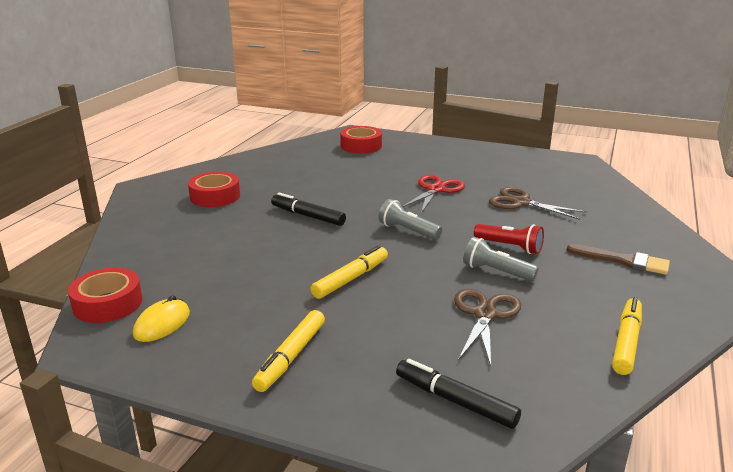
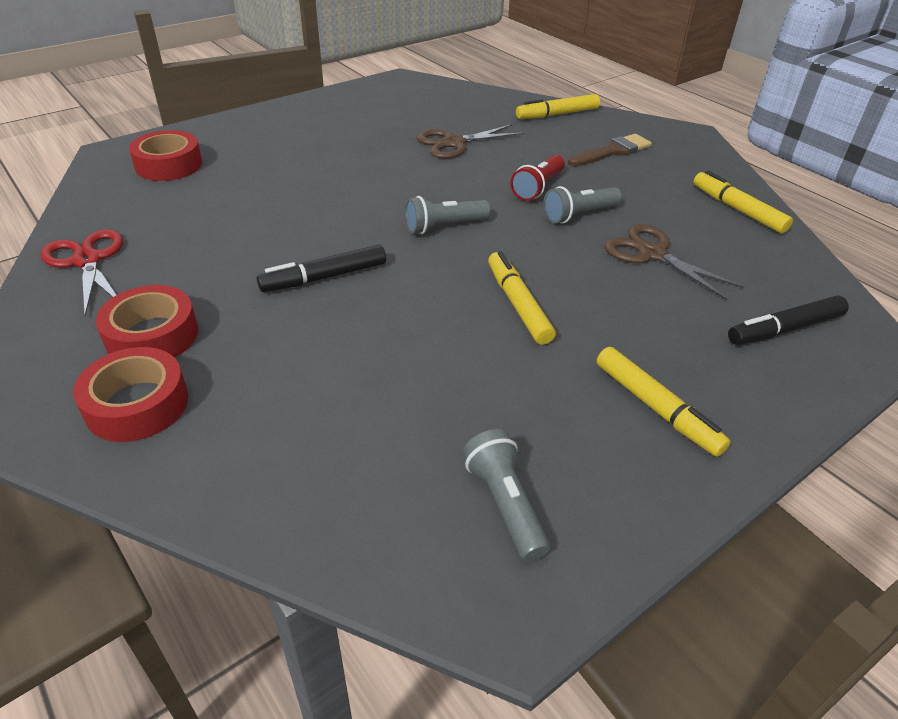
camera: 60 degrees left, 15 degrees up
red tape [68,267,142,323] -> red tape moved to [73,347,188,442]
yellow mouse [133,295,190,342] -> grey flashlight [462,429,550,562]
red scissors [402,175,465,213] -> red scissors moved to [40,229,123,316]
red flashlight [474,224,544,254] -> red flashlight turned 150 degrees clockwise [511,155,565,201]
none -> yellow marker [516,94,600,119]

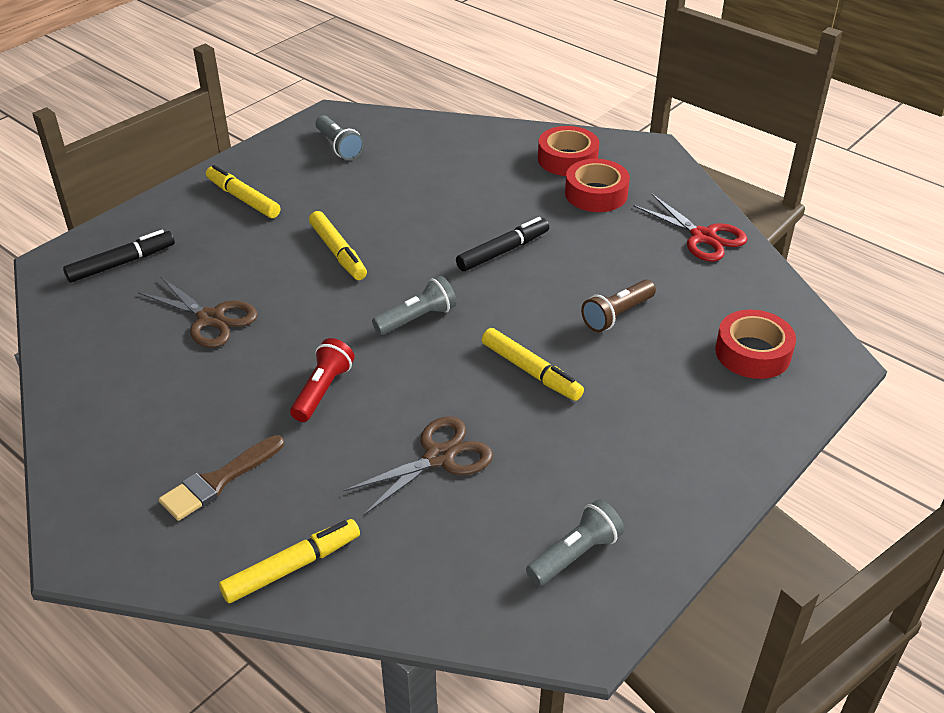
camera: 170 degrees right, 0 degrees up
grey flashlight [543,186,622,223] -> grey flashlight moved to [526,500,624,586]
yellow marker [694,170,793,234] -> yellow marker moved to [482,328,584,401]
none -> brown flashlight [581,280,656,332]

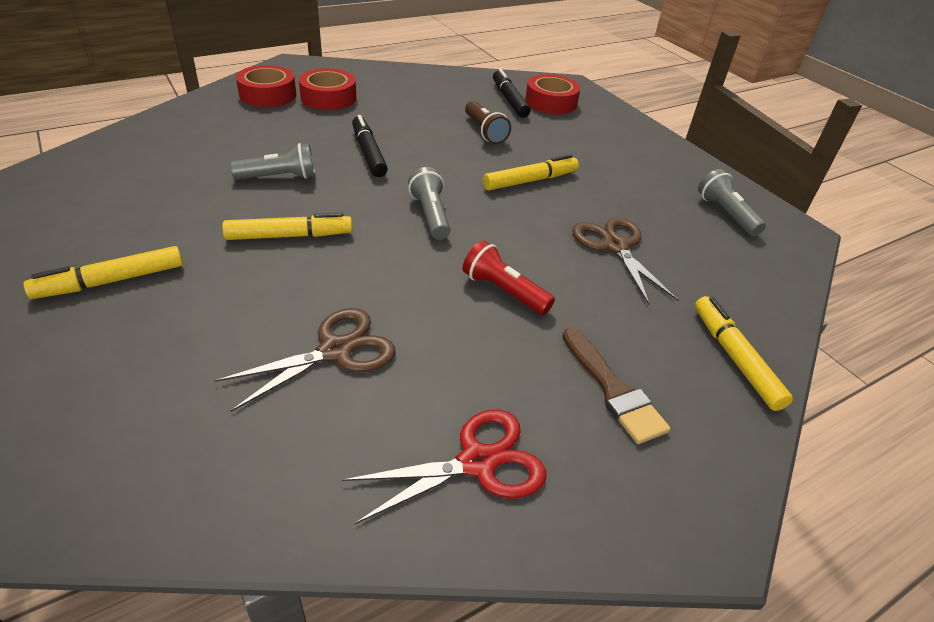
camera: 75 degrees left, 0 degrees up
black marker [63,230,175,283] -> black marker moved to [493,69,531,118]
grey flashlight [315,115,364,160] -> grey flashlight moved to [230,143,315,180]
red scissors [633,194,747,262] -> red scissors moved to [342,410,546,524]

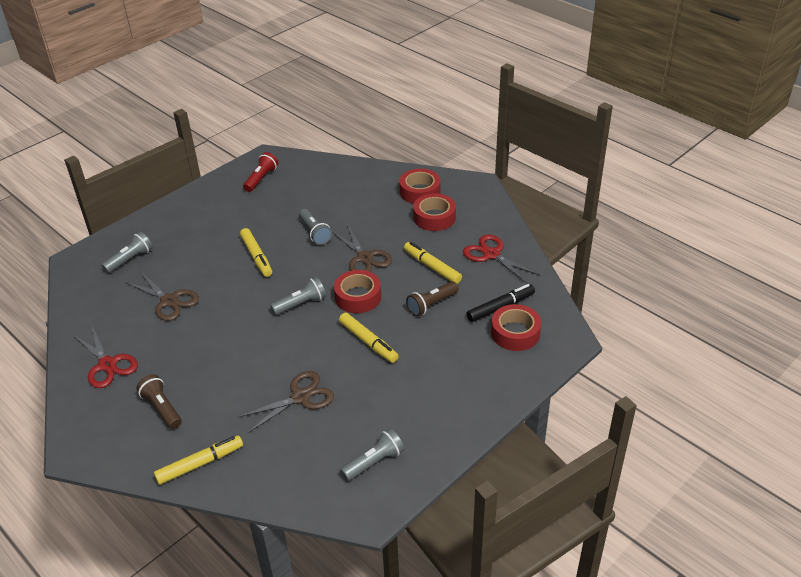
camera: 80 degrees right, 0 degrees up
yellow marker [23,246,183,299] -> yellow marker moved to [404,242,462,284]
black marker [352,115,388,177] -> brown scissors [332,224,392,272]
red flashlight [463,240,555,315] -> red flashlight moved to [243,152,278,192]
brown brush [562,328,671,444] -> brown flashlight [136,374,182,429]
none -> grey flashlight [101,232,153,273]
none -> red tape [334,270,381,313]
none -> red scissors [463,234,540,284]

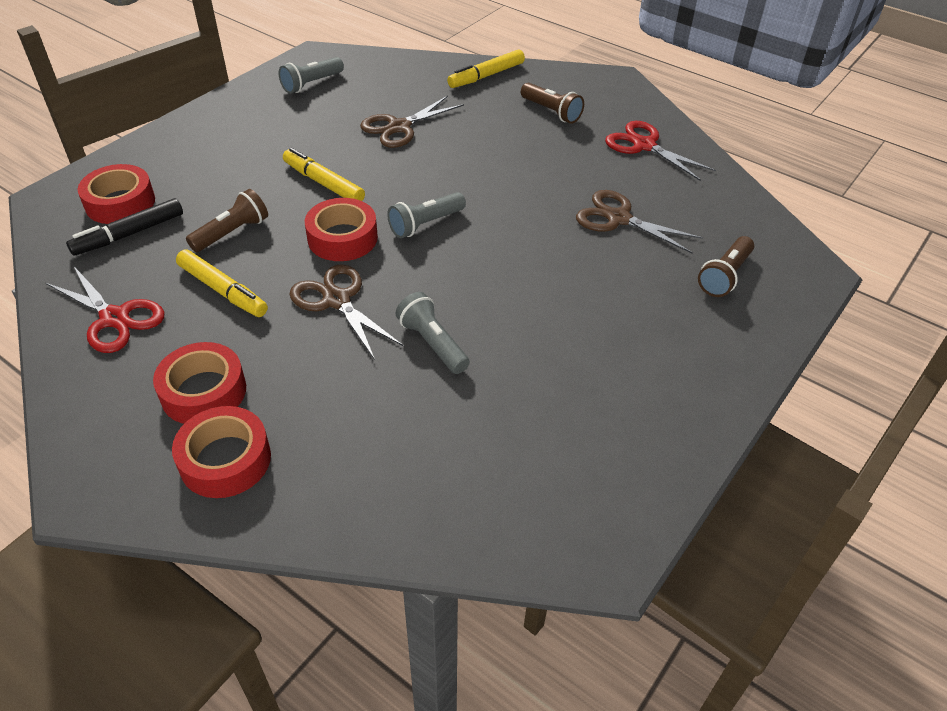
camera: 170 degrees right, 5 degrees up
grey flashlight [101,232,153,273] -> brown flashlight [698,236,754,297]
yellow marker [240,228,272,277] -> none
red flashlight [243,152,278,192] -> none

